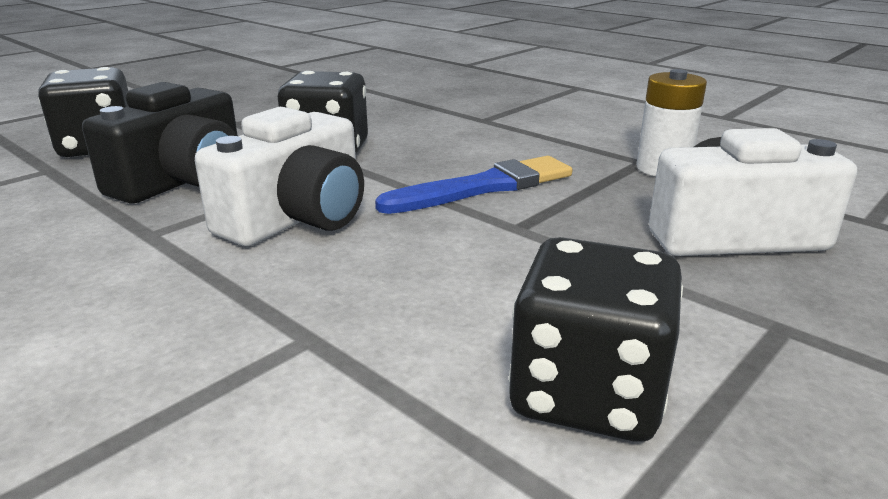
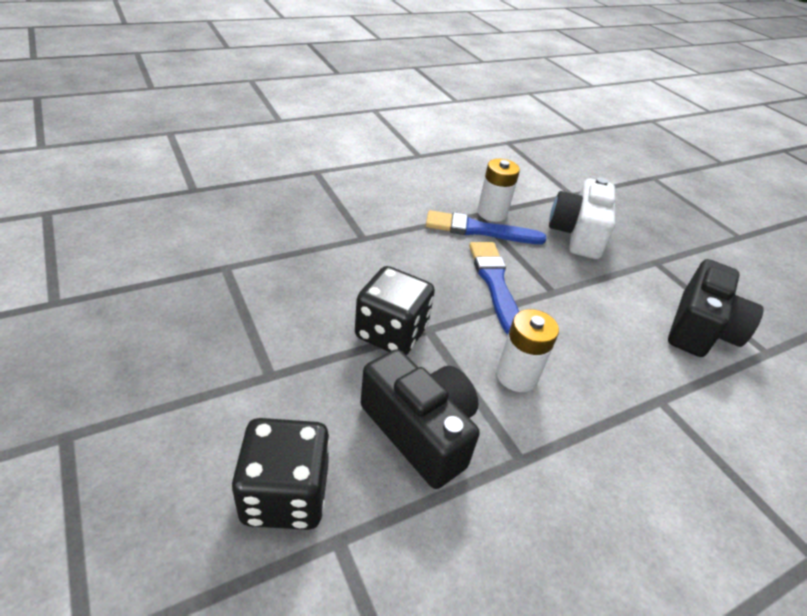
camera: 75 degrees left, 15 degrees up
white camera [195,107,364,246] -> white battery [496,309,559,392]
black dice [509,237,683,442] -> black camera [668,259,764,357]
none -> blue brush [426,210,546,244]

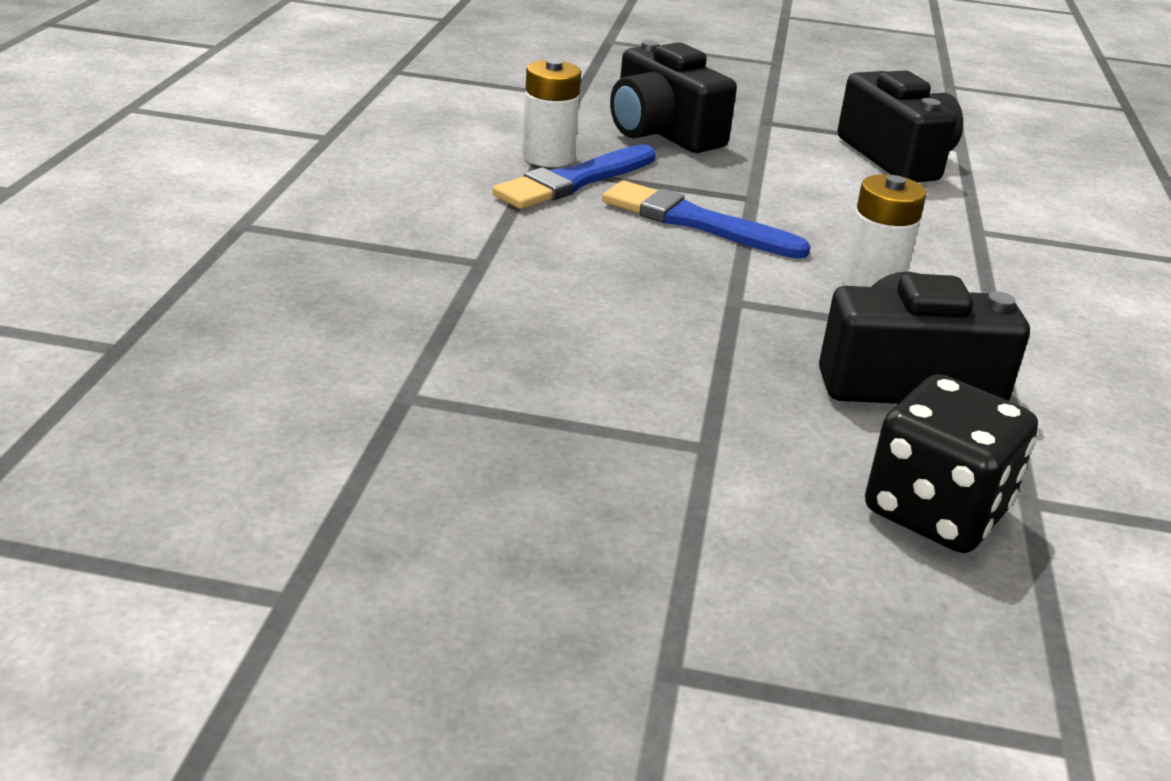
camera: 50 degrees left, 10 degrees down
black dice [355,266,435,355] -> none
white camera [549,177,615,259] -> black camera [610,40,737,153]

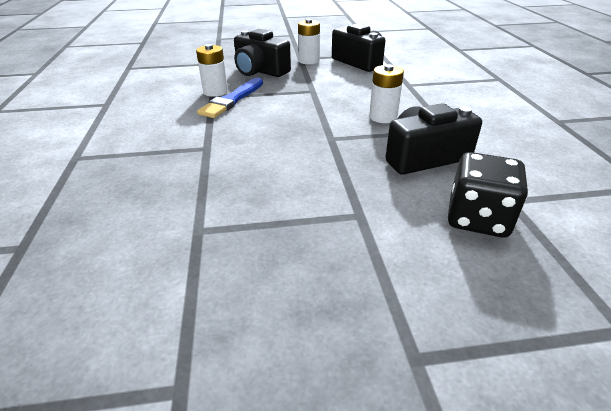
camera: 15 degrees left, 5 degrees up
blue brush [602,181,811,259] -> none
none -> white battery [298,19,320,64]

